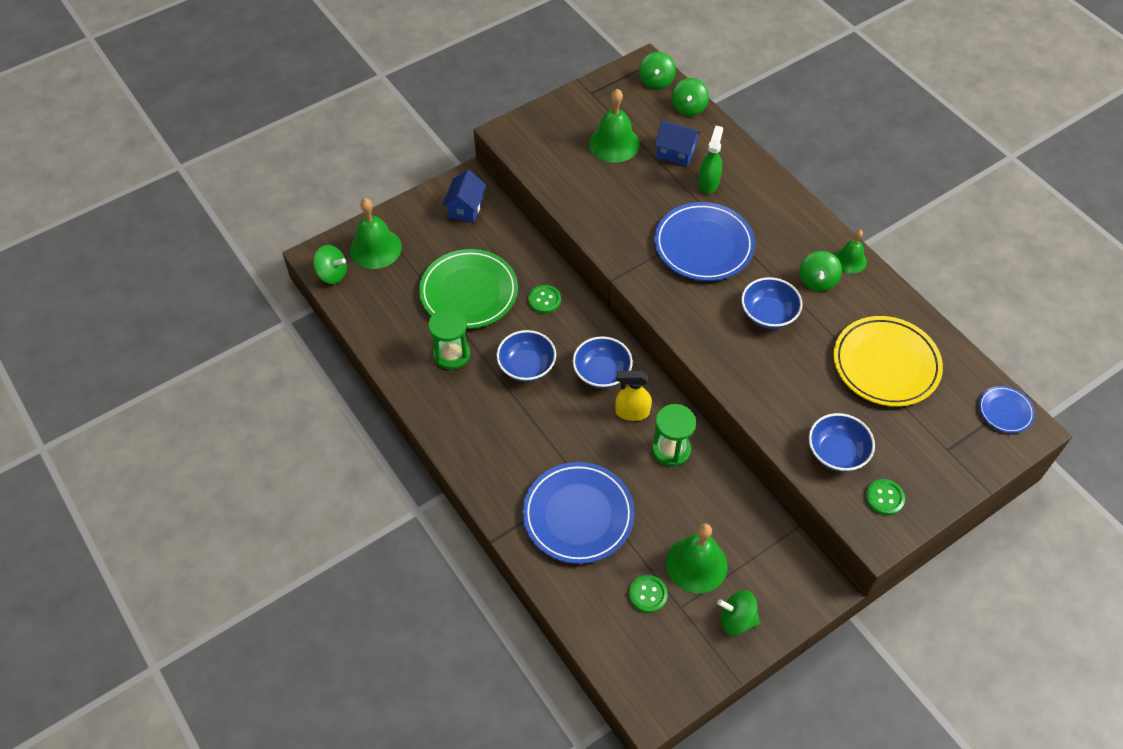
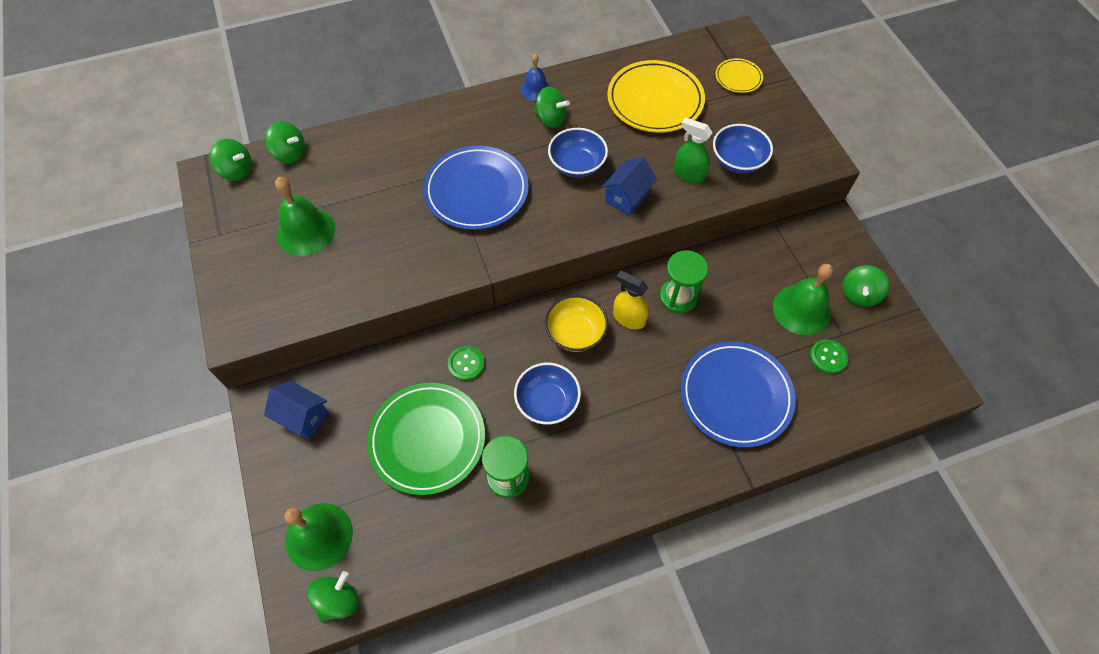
camera: 75 degrees left, 5 degrees up
blue bowl [573,336,633,389] -> yellow bowl [545,295,608,352]
yellow spray bottle [615,371,652,421] -> yellow spray bottle turned 105 degrees clockwise [613,270,649,330]
blue house [654,120,701,167] -> blue house moved to [602,157,657,216]
green spray bottle [699,126,723,194] -> green spray bottle moved to [674,117,713,184]
green bell [835,230,867,273] -> blue bell [520,54,551,101]
green button [865,479,905,515] -> none
blue plate [979,386,1035,433] -> none
none -> yellow plate [716,58,763,93]

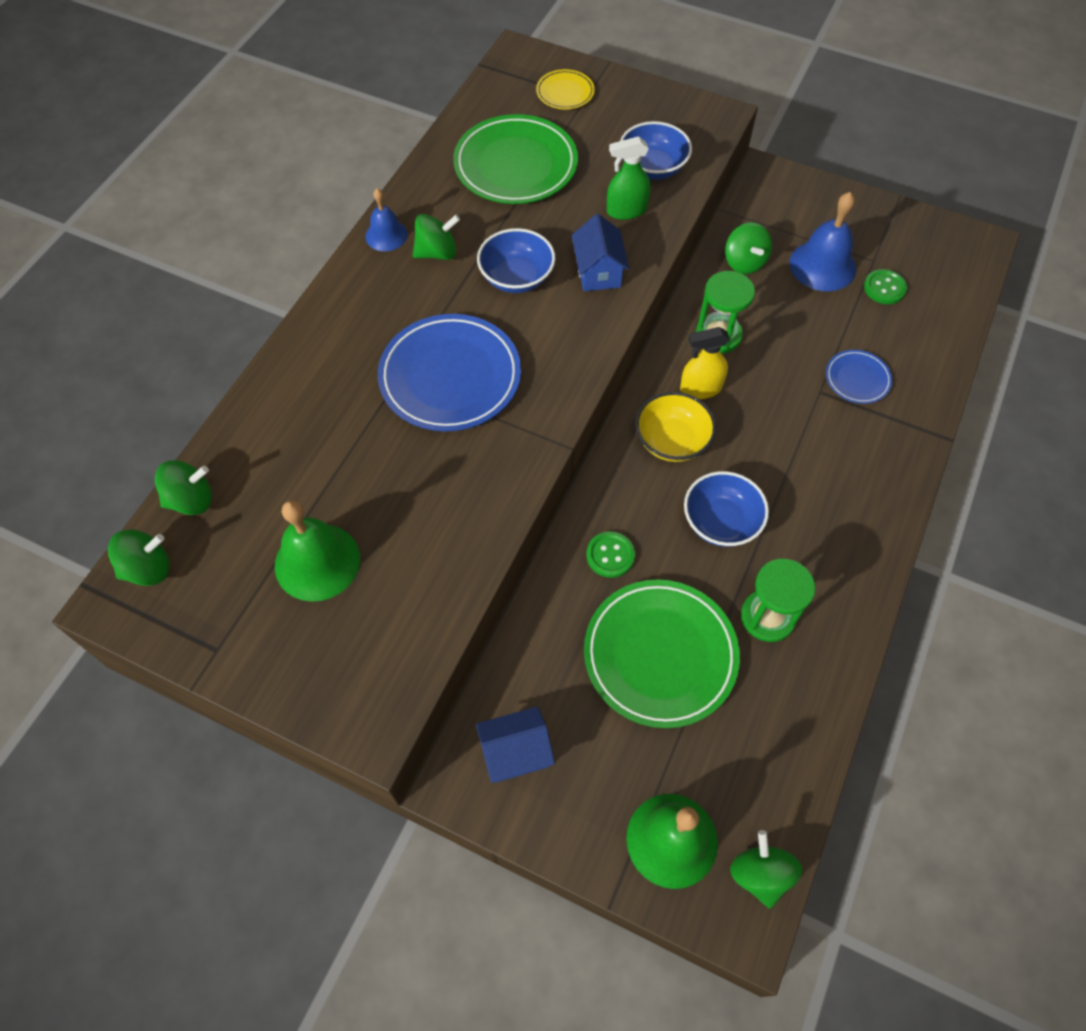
camera: 45 degrees left, 0 degrees up
yellow plate [607,60,705,133] -> green plate [453,114,578,204]
blue plate [681,342,796,448] -> blue plate [826,350,892,404], size x0.50
green bell [773,264,833,335] -> blue bell [789,192,856,291]
green spinning top [842,265,889,307] -> green spinning top moved to [725,222,772,274]

